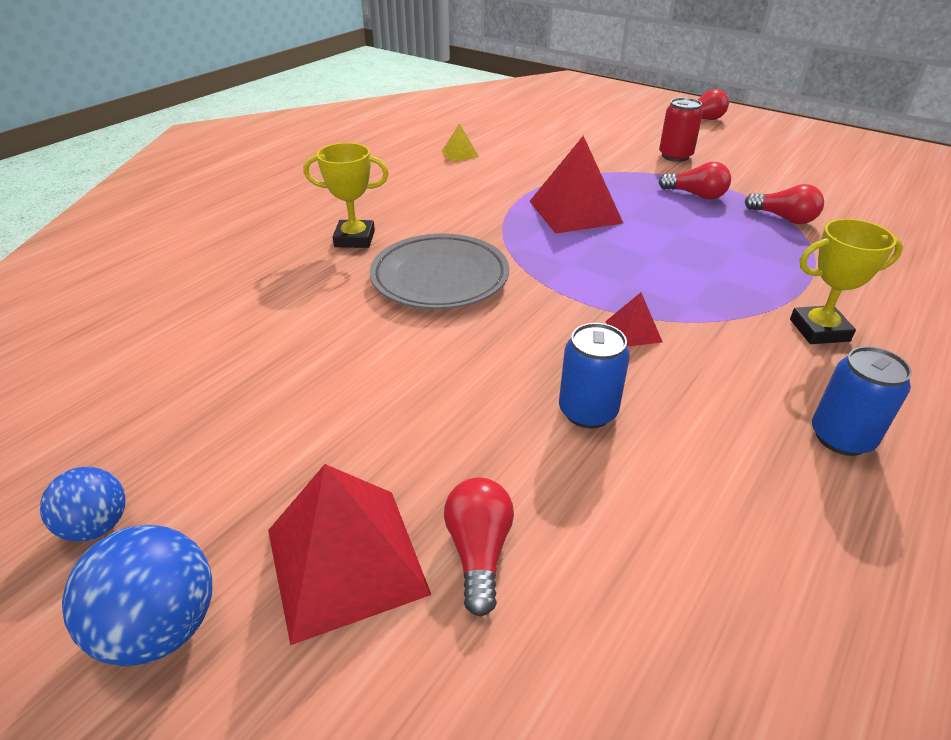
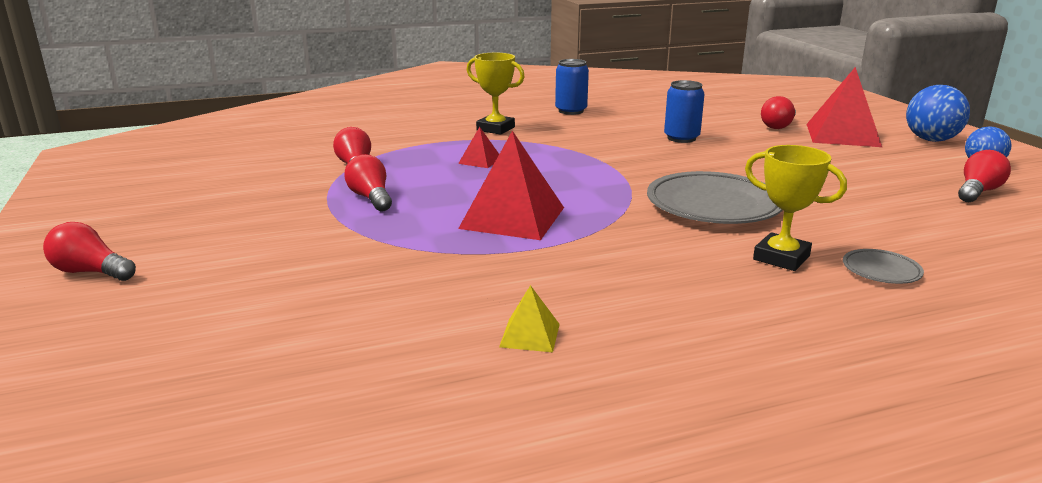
camera: 145 degrees left, 15 degrees down
red pyramid [605,292,662,347] -> red pyramid moved to [458,127,499,168]
red can [659,98,703,162] -> none
none -> grey plate [843,249,924,284]
none -> red light bulb [958,150,1011,202]

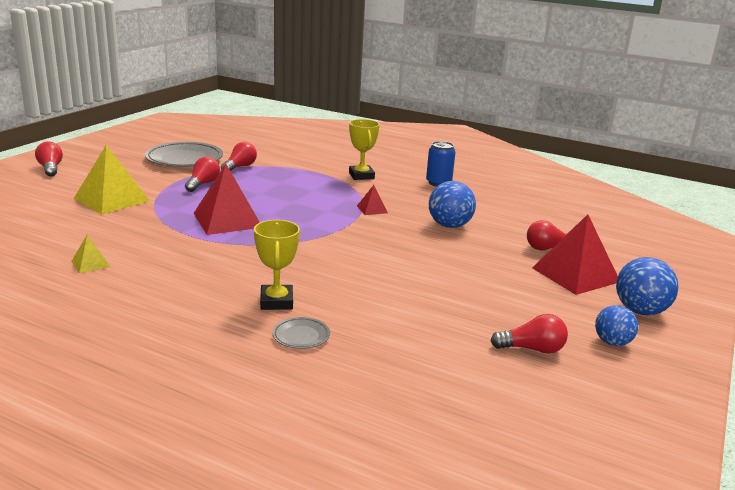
camera: 45 degrees right, 0 degrees up
red pyramid [458,127,499,168] -> red pyramid moved to [357,185,388,215]
grey plate [647,171,782,224] -> grey plate moved to [145,142,223,167]
blue can [664,80,705,143] -> blue ball [429,181,476,228]
none -> yellow pyramid [74,145,150,215]

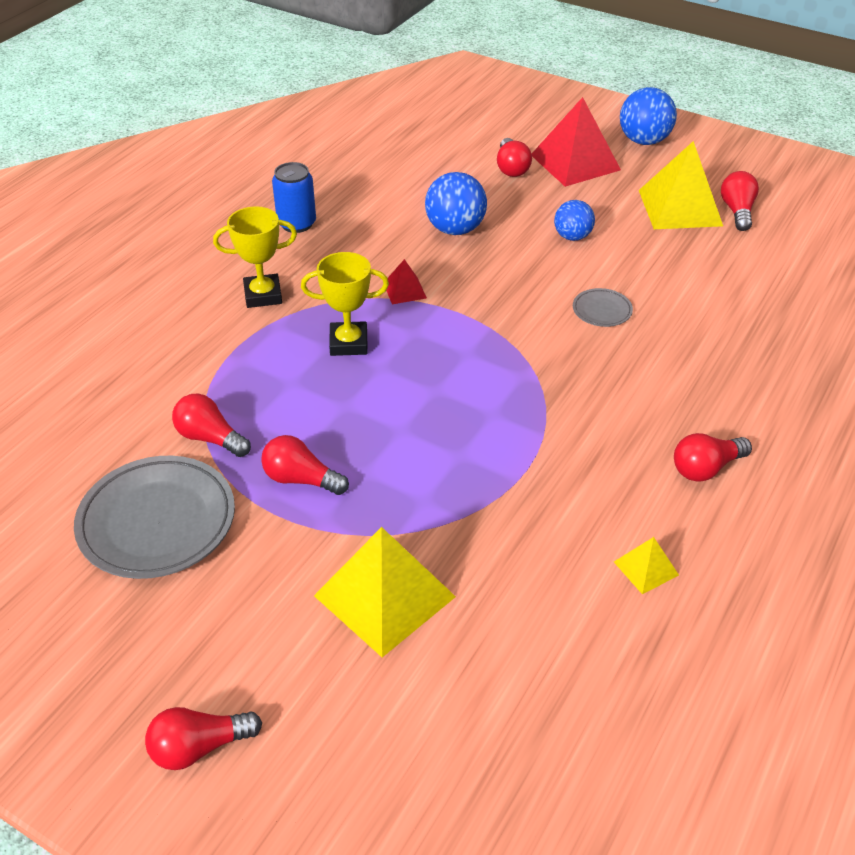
camera: 85 degrees left, 20 degrees up
red pyramid [193,164,260,235] -> none
yellow trophy [254,220,300,310] -> yellow trophy moved to [301,252,389,356]
grey plate [272,317,330,349] -> grey plate moved to [573,288,633,327]
blue ball [595,305,638,346] -> blue ball moved to [554,200,595,241]
none -> yellow pyramid [639,141,723,229]
none -> red light bulb [674,433,752,482]

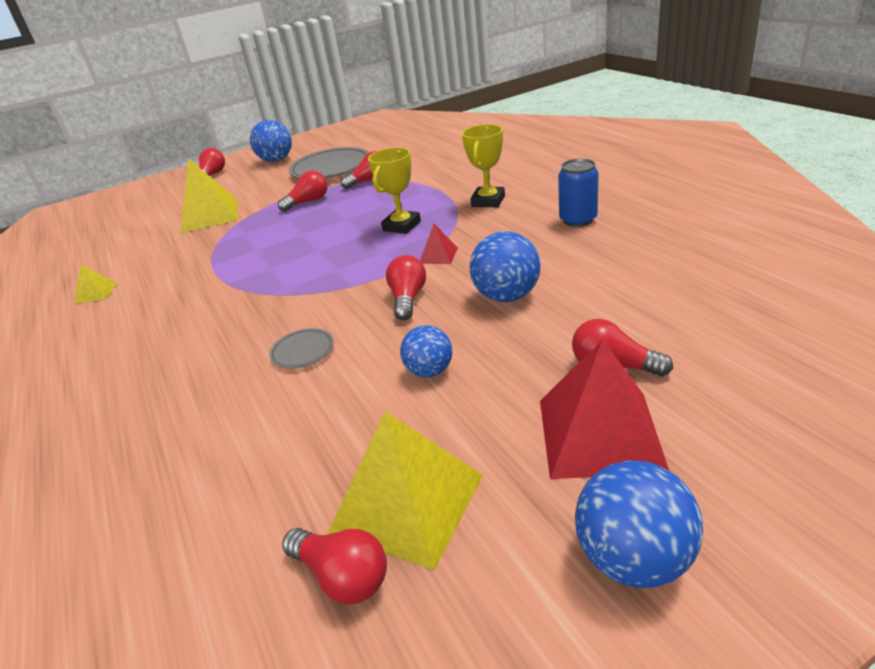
camera: 125 degrees right, 10 degrees down
red light bulb [674,433,752,482] -> red light bulb moved to [386,255,426,320]
none -> blue ball [250,120,292,162]

